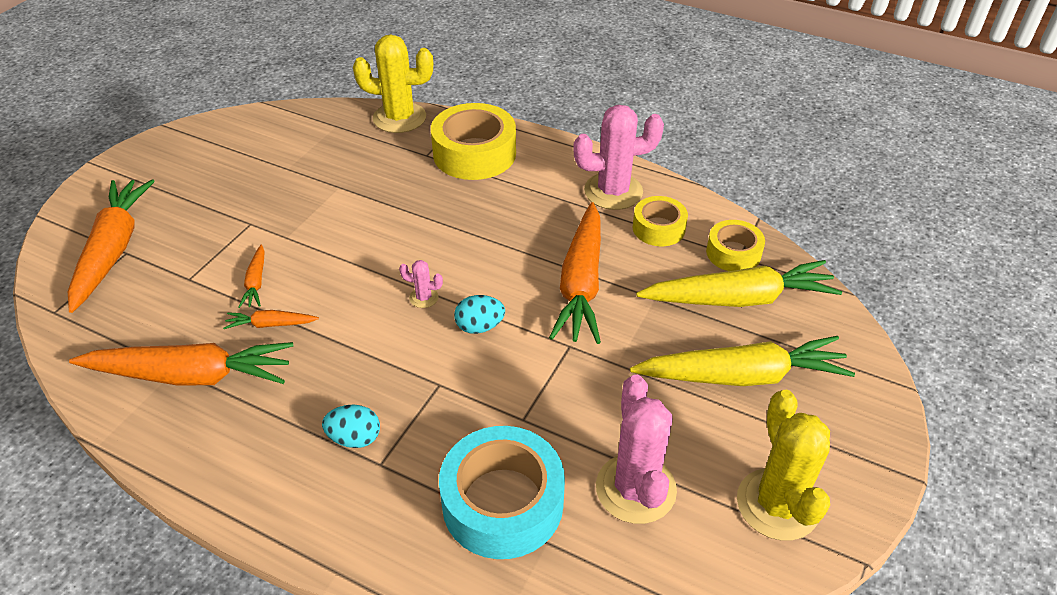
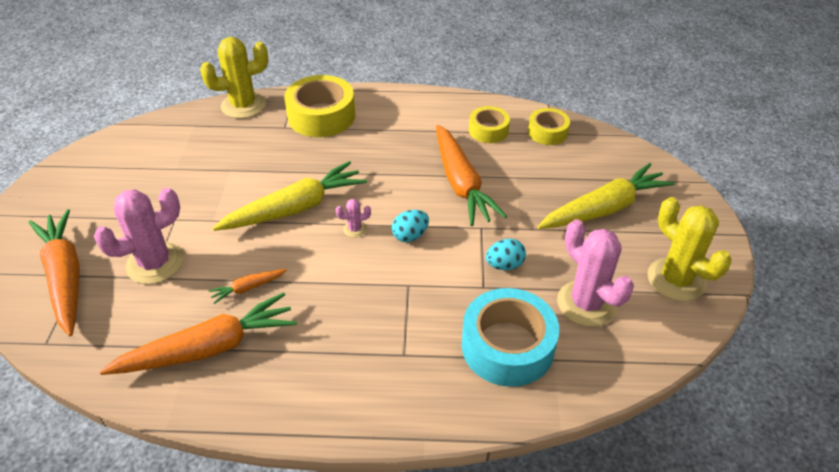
camera: 25 degrees left, 0 degrees up
orange carrot [238,245,265,308] -> none
turquoise egg [322,405,380,448] -> turquoise egg moved to [486,239,526,270]
pink cactus [573,105,664,210] -> pink cactus moved to [94,188,184,284]
yellow carrot [636,260,842,307] -> yellow carrot moved to [212,161,367,231]

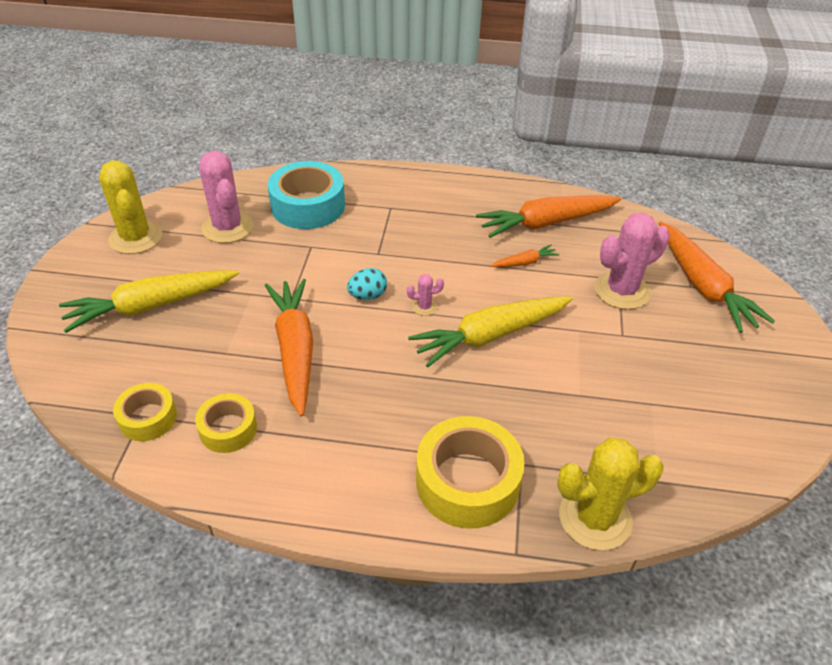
camera: 175 degrees left, 0 degrees up
turquoise egg [486,239,526,270] -> none

